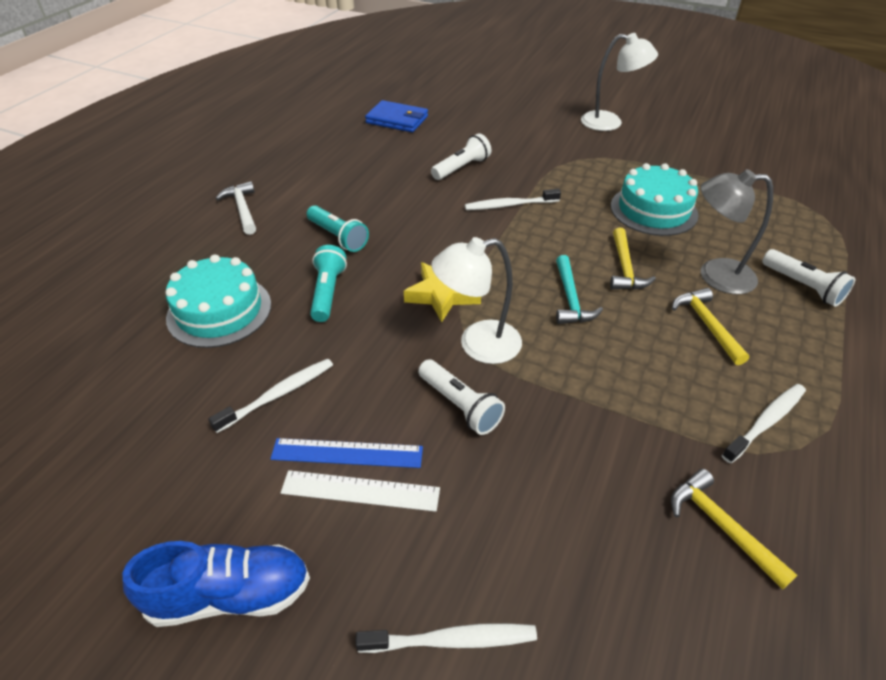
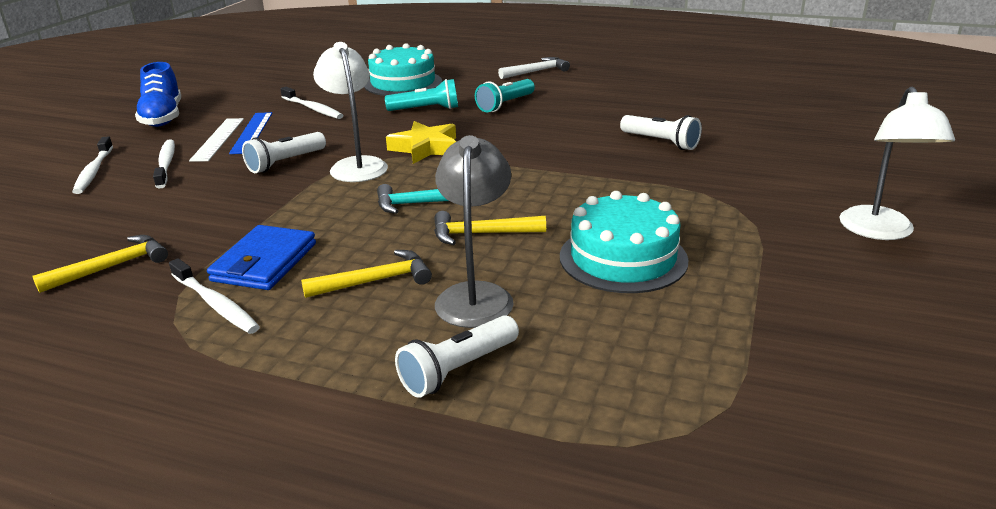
camera: 85 degrees right, 15 degrees down
blue wallet [365,100,428,132] -> blue wallet moved to [207,225,316,290]
white toothbrush [465,189,561,210] -> white toothbrush moved to [153,139,175,189]

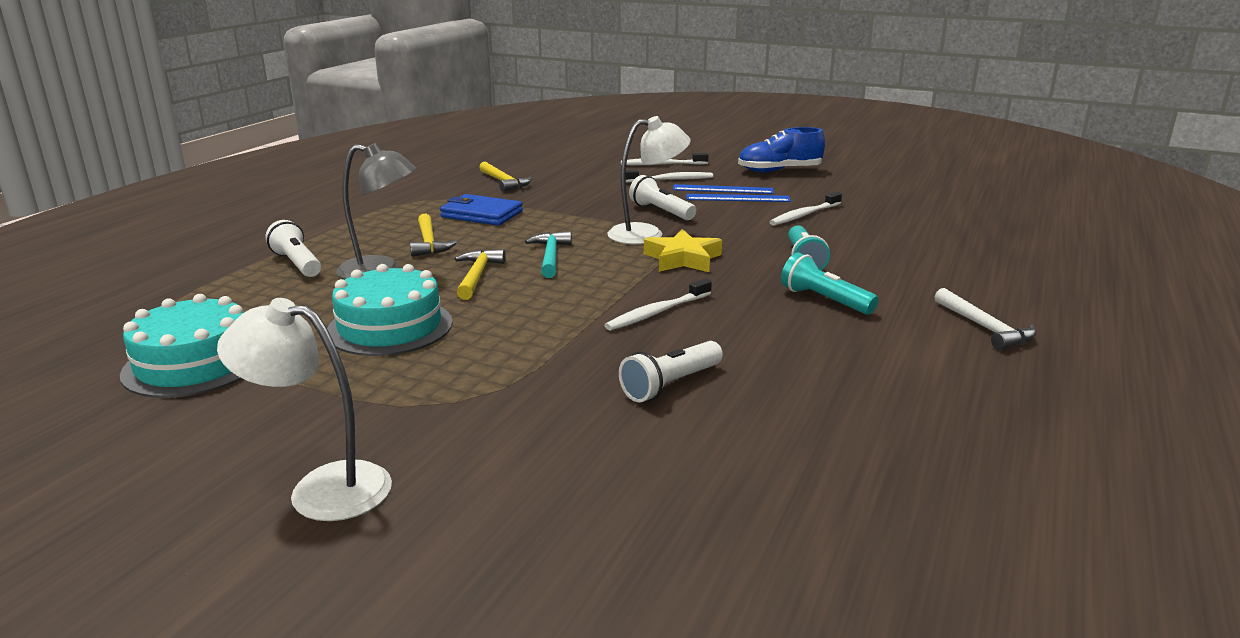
camera: 95 degrees right, 5 degrees down
white toothbrush [169,258,260,334] -> white toothbrush moved to [604,278,712,331]
white ruler [189,118,244,162] -> blue ruler [673,184,774,194]
turquoise cake [364,43,442,96] -> turquoise cake moved to [120,294,244,398]

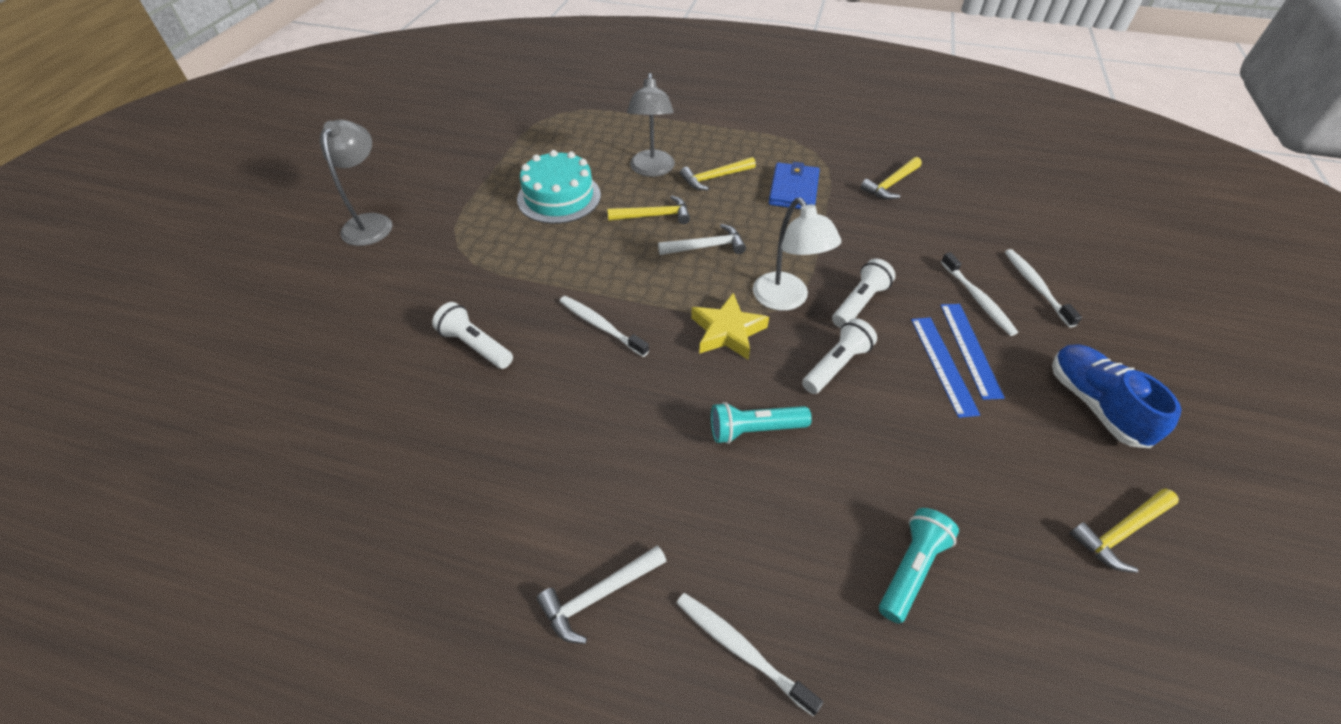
camera: 80 degrees right, 25 degrees up
turquoise cake [120,294,244,398] -> none
white lamp [217,298,392,521] -> grey lamp [320,119,392,246]
white flashlight [266,220,321,277] -> white flashlight moved to [802,318,877,394]
turquoise hammer [525,231,572,278] -> white hammer [658,224,746,255]
white toothbrush [769,192,842,226] -> white toothbrush moved to [676,593,823,716]
turquoise flashlight [781,252,879,315] -> turquoise flashlight moved to [879,508,959,624]
none -> yellow hammer [1069,488,1179,573]

